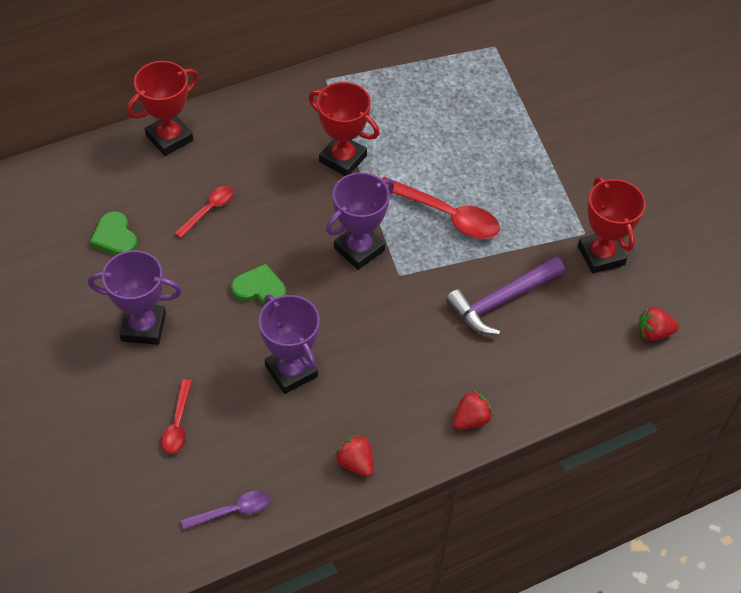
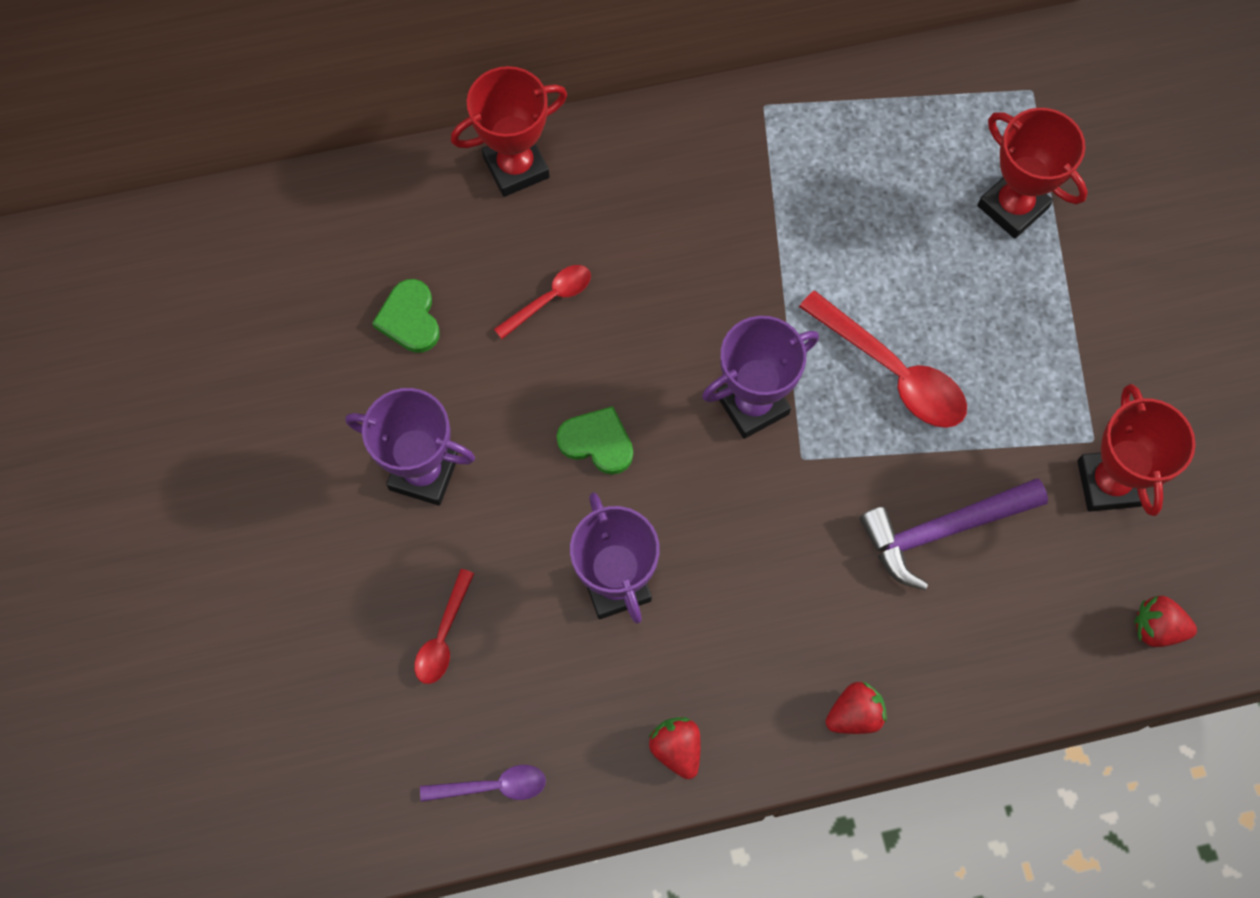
camera: 15 degrees right, 15 degrees up
red trophy [309,82,379,176] -> red trophy moved to [977,108,1088,239]

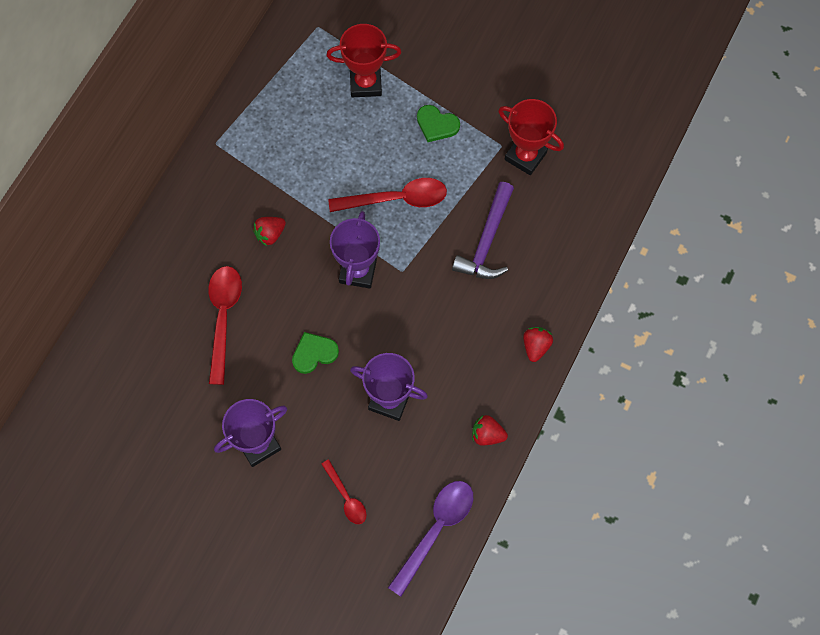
camera: 50 degrees left, 0 degrees up
green heart [372,279,440,353] -> green heart moved to [417,105,460,142]
purple spoon [420,765,546,802] -> purple spoon [388,481,473,597], size x1.74
red trophy [451,66,567,197] -> none
red spoon [494,265,591,339] -> red spoon [208,266,242,385], size x1.74
red strawberry [1134,596,1197,647] -> red strawberry moved to [253,217,286,246]

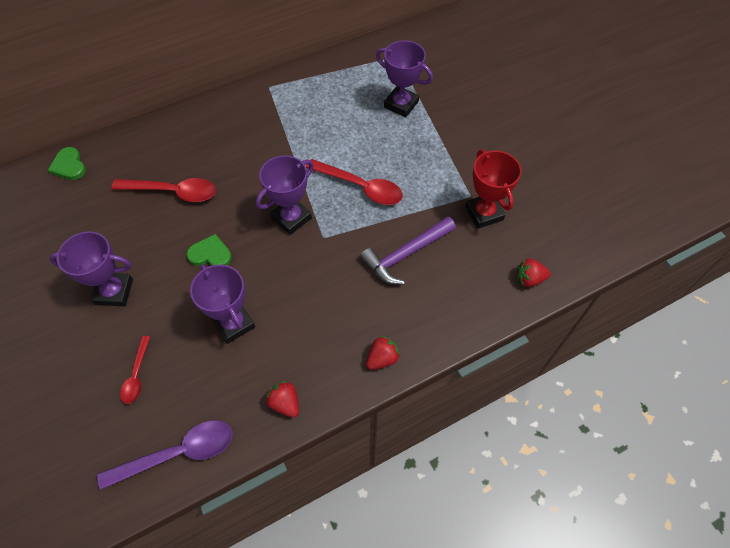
camera: 35 degrees right, 10 degrees down
red spoon [208,266,242,385] -> red spoon turned 60 degrees clockwise [111,178,216,202]
red strawberry [253,217,286,246] -> red strawberry moved to [517,258,551,287]
red trophy [326,24,401,97] -> purple trophy [376,40,433,117]
green heart [417,105,460,142] -> green heart moved to [48,147,86,180]

